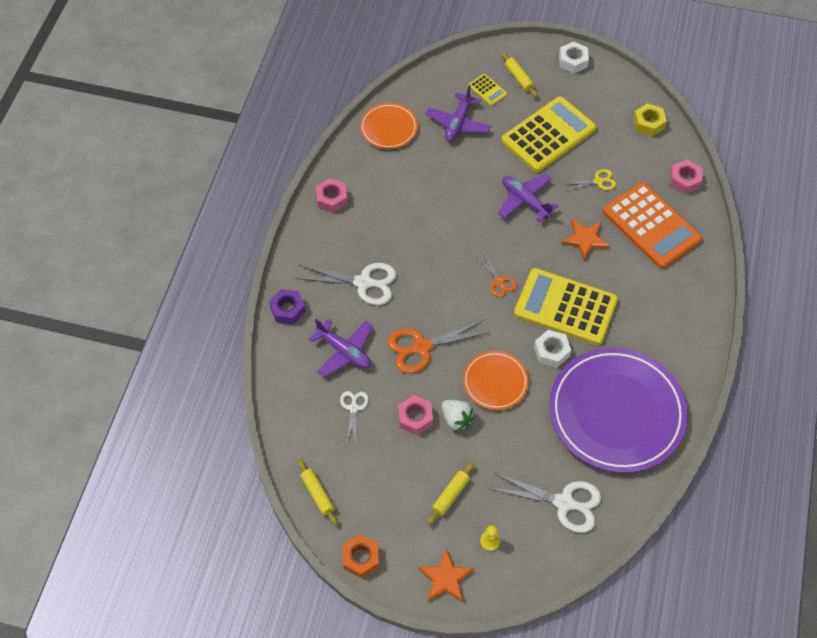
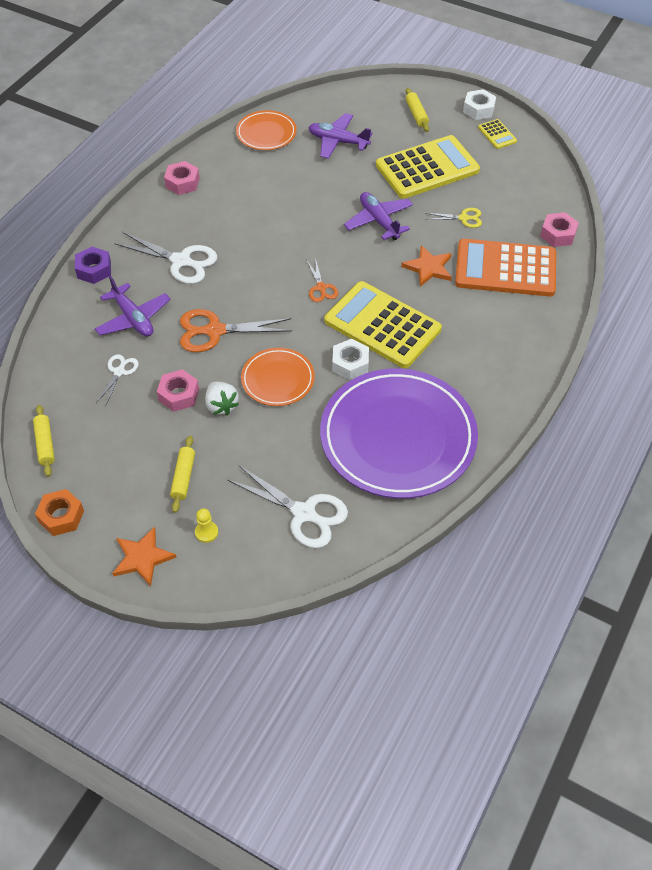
camera: 15 degrees right, 5 degrees down
purple plane [425,85,491,141] -> purple plane turned 75 degrees clockwise [308,113,372,159]
yellow rolling pin [427,462,474,525] -> yellow rolling pin turned 45 degrees counterclockwise [170,436,195,513]
yellow calculator [468,74,507,106] -> yellow calculator moved to [478,119,517,149]
orange calculator [603,182,702,269] -> orange calculator turned 120 degrees clockwise [455,239,556,296]
yellow nut [633,103,667,137] -> none

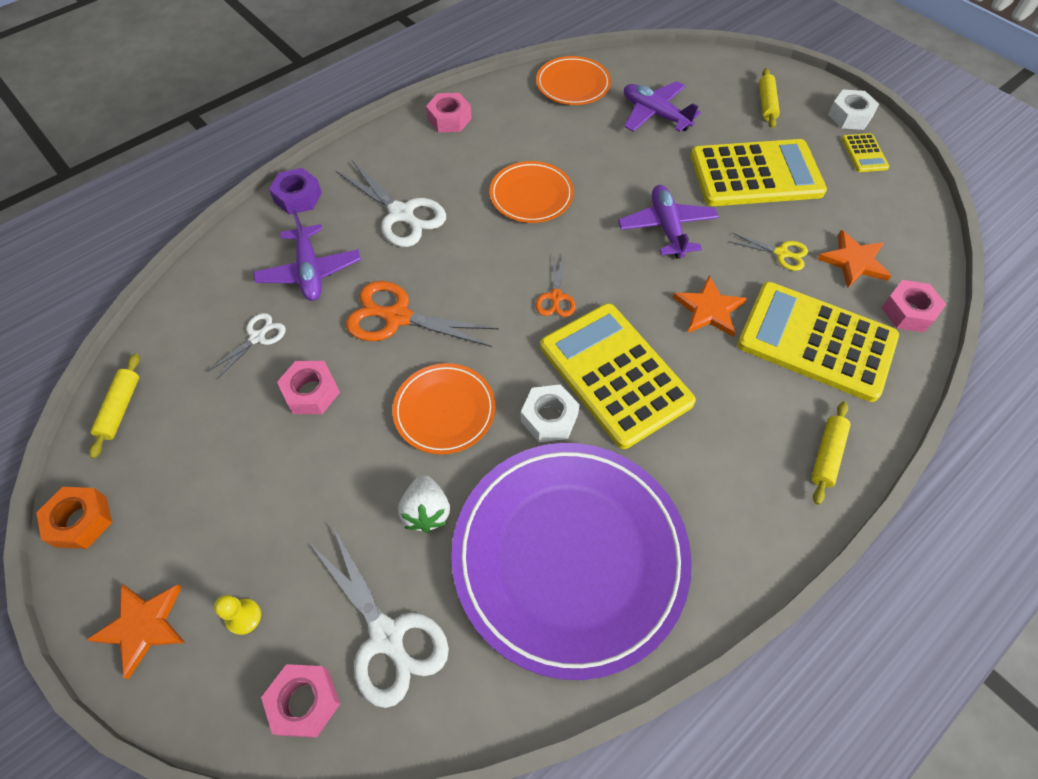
camera: 20 degrees right, 5 degrees up
yellow rolling pin [170,436,195,513] -> yellow rolling pin moved to [811,401,851,505]
white strawberry [205,382,239,416] -> white strawberry moved to [398,475,450,533]
orange calculator [455,239,556,296] -> yellow calculator [737,282,899,402]
none -> pink nut [261,664,340,738]
none -> orange plate [490,161,574,223]
none -> orange star [817,230,891,288]

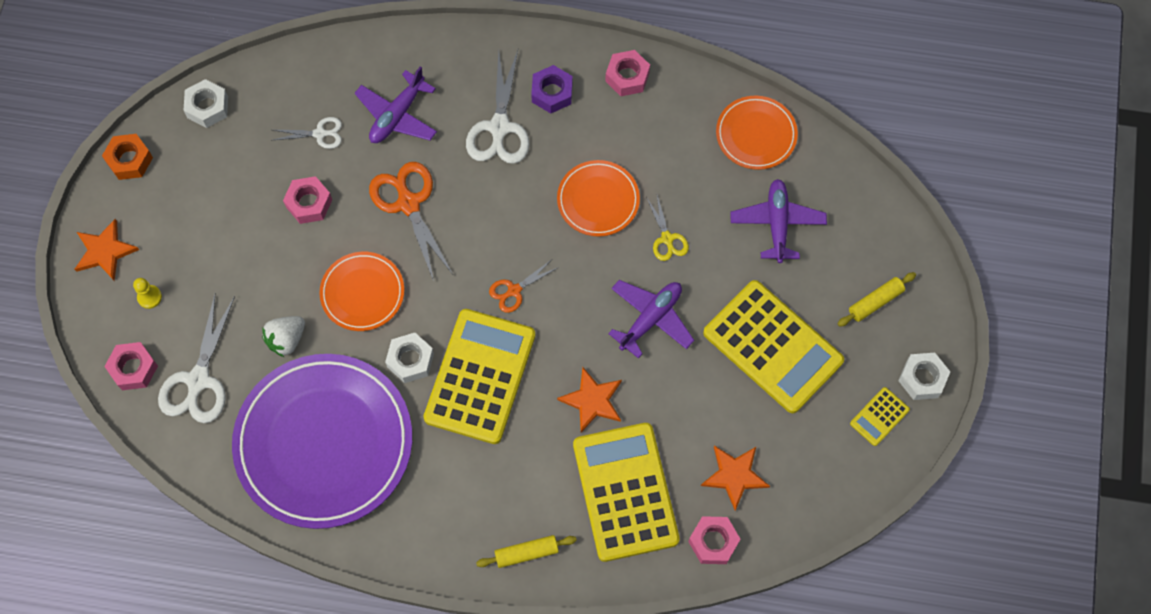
camera: 50 degrees right, 10 degrees up
yellow rolling pin [89,354,140,458] -> white nut [183,79,228,128]
purple nut [269,168,322,215] -> purple nut moved to [531,65,573,113]
yellow scissors [728,232,808,271] -> yellow scissors moved to [646,195,689,261]

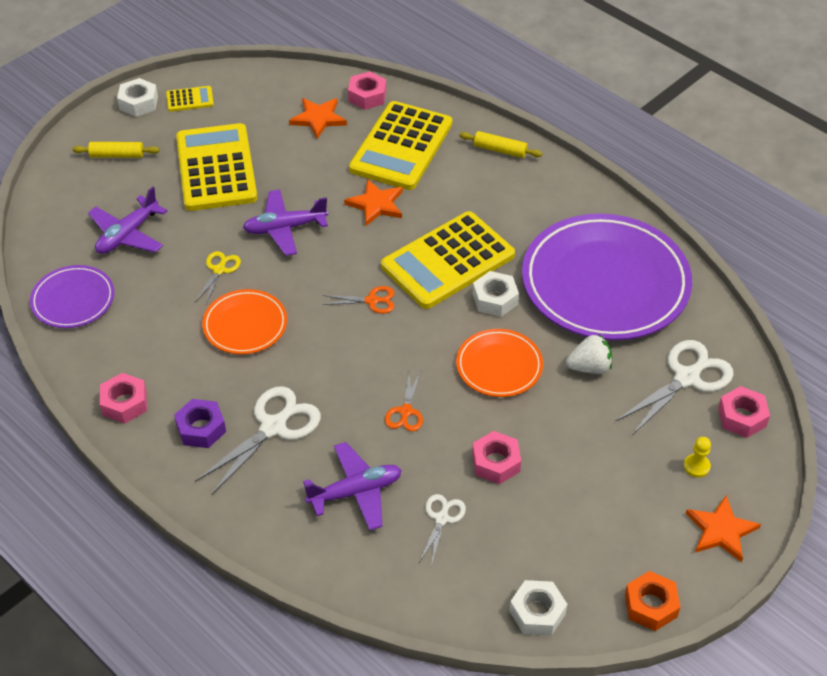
camera: 145 degrees left, 20 degrees down
white scissors [273,117,342,149] -> white scissors turned 75 degrees clockwise [419,494,466,564]
orange scissors [369,162,453,281] -> orange scissors [385,370,423,432], size x0.55
orange plate [716,96,798,170] -> purple plate [30,265,115,328]

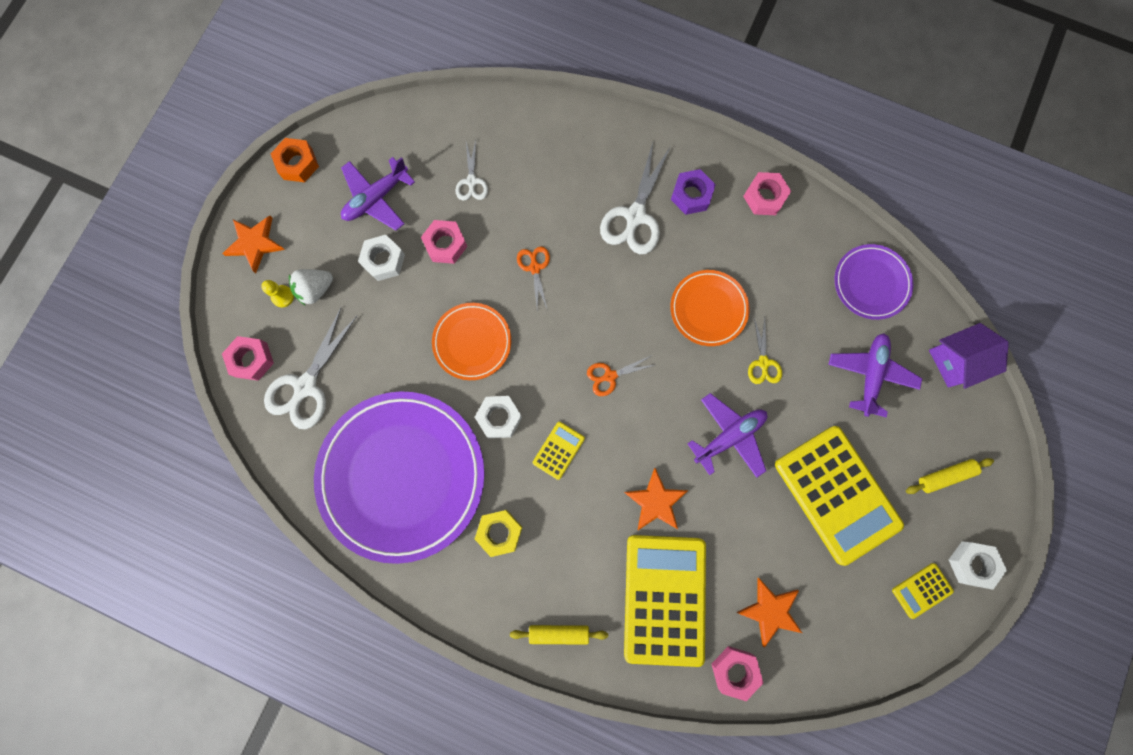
camera: 160 degrees right, 30 degrees up
purple plane [303,442,402,531] -> purple plane moved to [341,157,415,231]
yellow calculator [381,211,515,309] -> yellow calculator [533,422,585,480], size x0.43
white nut [509,580,567,636] -> white nut moved to [358,235,405,281]
white strawberry [566,334,612,374] -> white strawberry moved to [289,269,333,306]
none -> yellow nut [475,510,523,557]
none -> purple house [929,323,1009,389]

